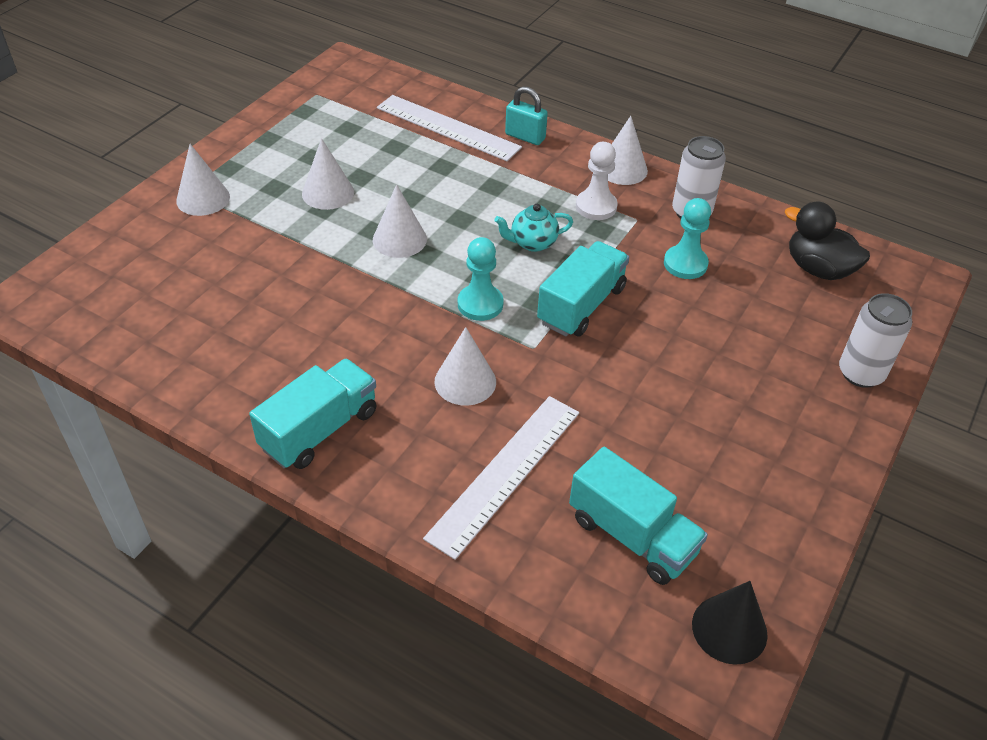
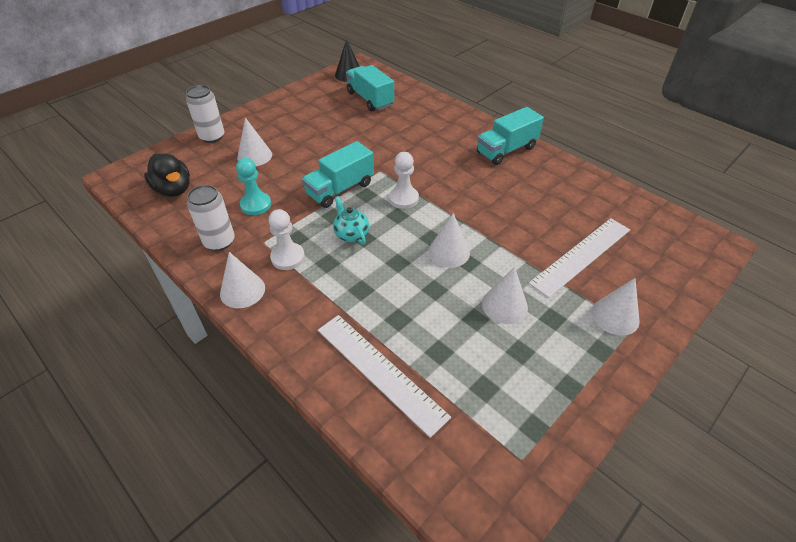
camera: 165 degrees left, 0 degrees up
white ruler [423,396,579,560] -> white ruler moved to [529,218,630,298]
white cone [434,327,496,406] -> white cone moved to [237,118,272,166]
turquoise pawn [458,237,504,321] -> white pawn [389,152,419,209]
turquoise teapot [494,204,573,252] -> turquoise teapot turned 120 degrees counterclockwise [333,196,369,245]
turquoise padlock [505,86,548,145] -> none

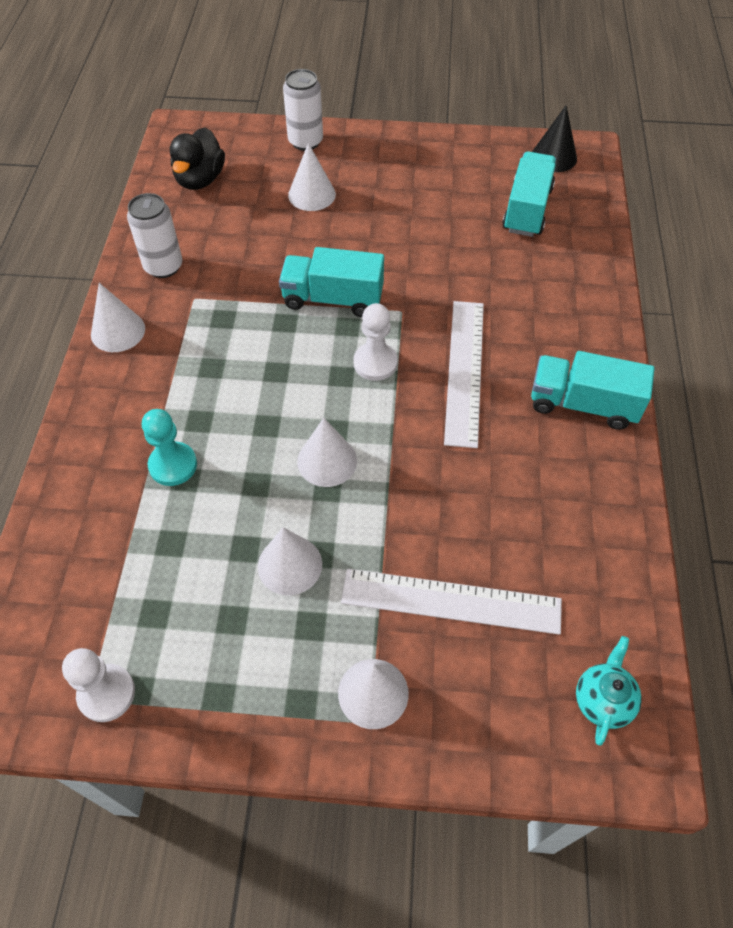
camera: 50 degrees right, 10 degrees up
turquoise pawn [236,158,271,215] -> turquoise pawn moved to [142,409,197,486]
white pawn [269,209,305,270] -> white pawn moved to [62,648,135,722]
white ruler [318,315,451,438] -> white ruler moved to [444,301,484,448]
turquoise teapot [333,196,369,245] -> turquoise teapot moved to [576,636,642,746]

